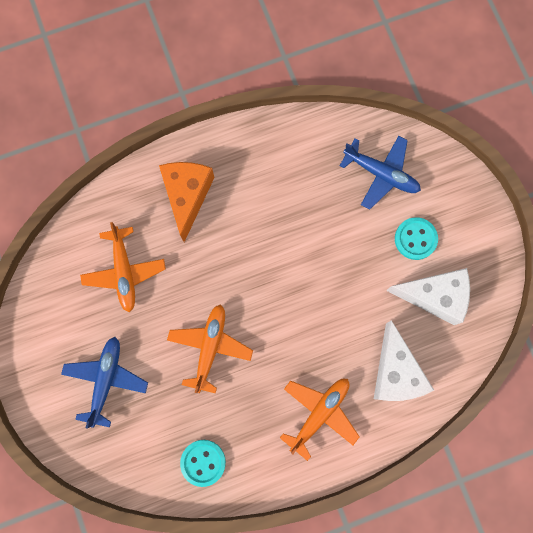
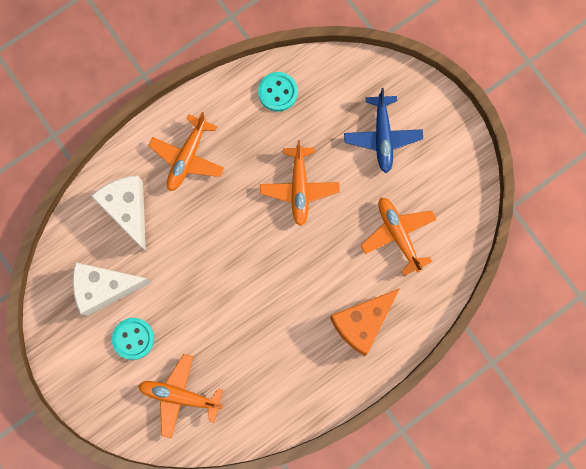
camera: 165 degrees right, 0 degrees up
orange cheese [159,162,214,242] -> orange cheese turned 60 degrees clockwise [330,288,400,356]
blue plane [340,136,421,210] -> orange plane [138,354,223,438]

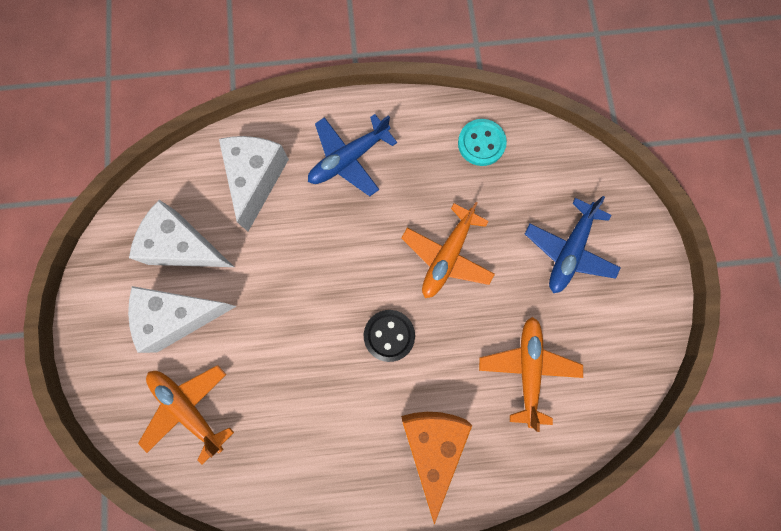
camera: 30 degrees right, 0 degrees up
turquoise button [112,318,154,360] -> white cheese [128,286,237,353]
orange plane [148,112,224,191] -> blue plane [308,114,397,196]
orange cheese [330,288,400,356] -> orange cheese turned 105 degrees clockwise [401,412,472,524]
none -> black button [364,310,415,362]

